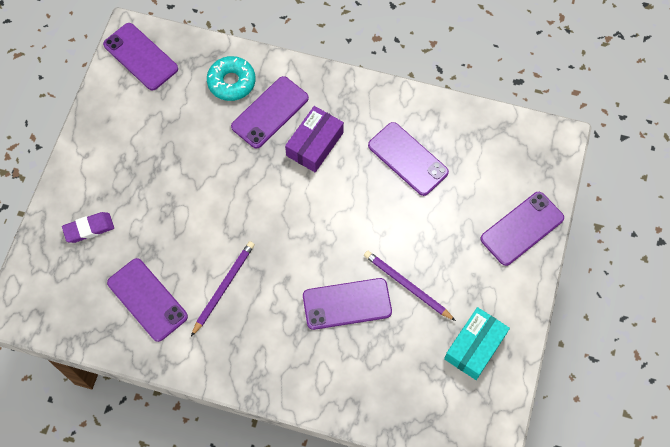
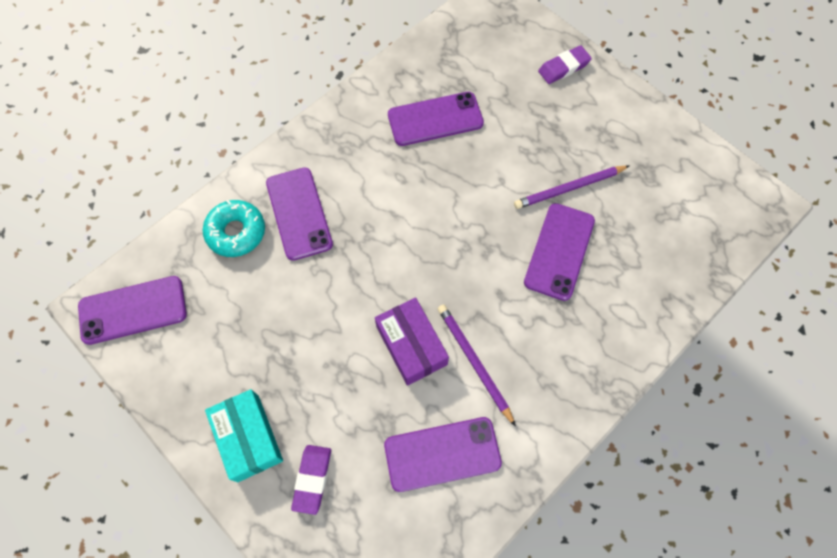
camera: 60 degrees left, 0 degrees up
purple box [285,106,344,172] -> purple box moved to [375,297,449,386]
turquoise box [444,307,510,380] -> turquoise box moved to [205,389,283,482]
purple phone [480,192,564,266] -> purple eraser [538,45,592,84]

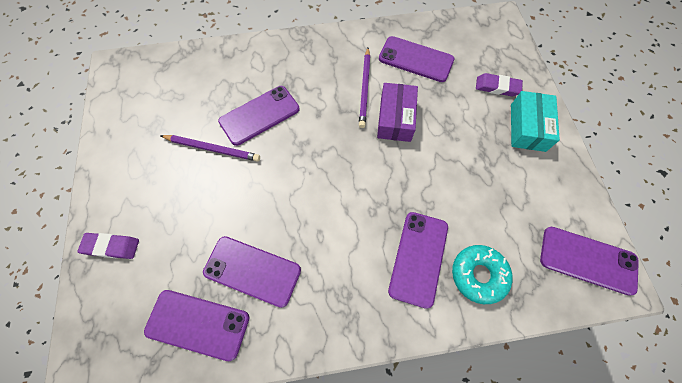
camera: 145 degrees left, 0 degrees up
purple eraser [291,445,331,515] -> purple eraser turned 60 degrees clockwise [476,73,523,96]
none -> purple phone [144,290,250,361]

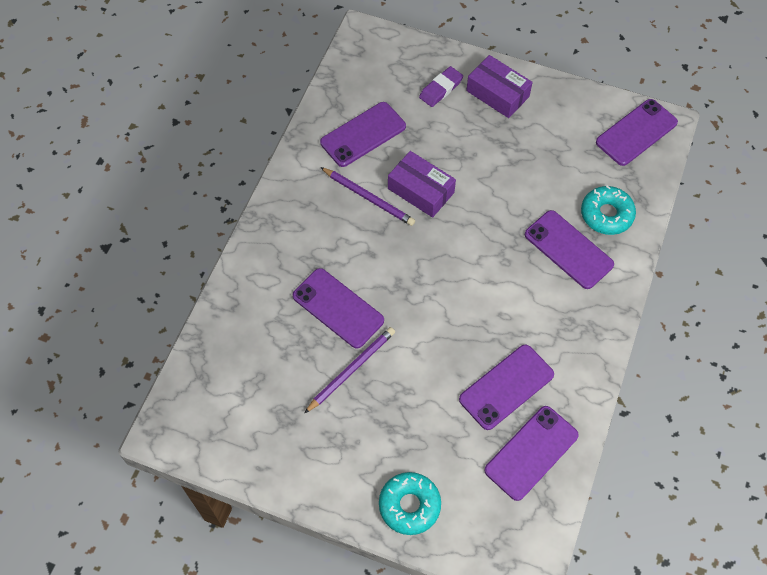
camera: 60 degrees left, 5 degrees down
purple eraser [78,233,139,259] -> turquoise donut [379,472,441,535]
purple phone [218,86,300,146] -> purple phone turned 45 degrees counterclockwise [293,268,384,349]
turquoise box [511,91,560,152] -> purple box [466,55,533,118]

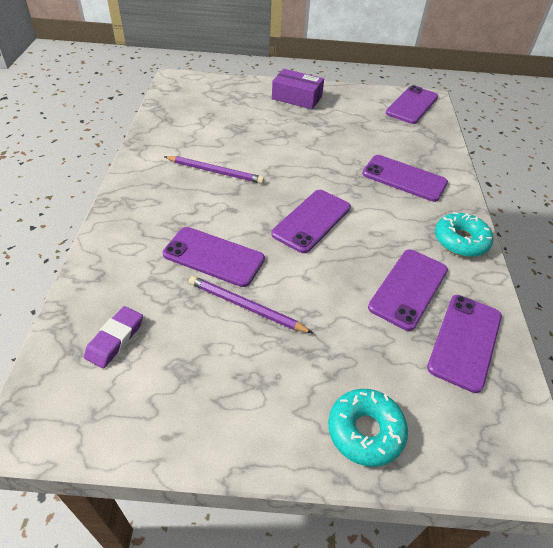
camera: 20 degrees left, 15 degrees down
purple pencil [305,327,395,413] -> purple pencil turned 90 degrees counterclockwise [189,276,313,333]
purple phone [320,102,406,167] -> purple phone moved to [271,190,351,253]
purple box [388,151,456,218] -> none
purple eraser [419,66,463,107] -> purple eraser moved to [84,306,143,368]
turquoise donut [581,185,636,235] -> turquoise donut moved to [435,212,493,257]

